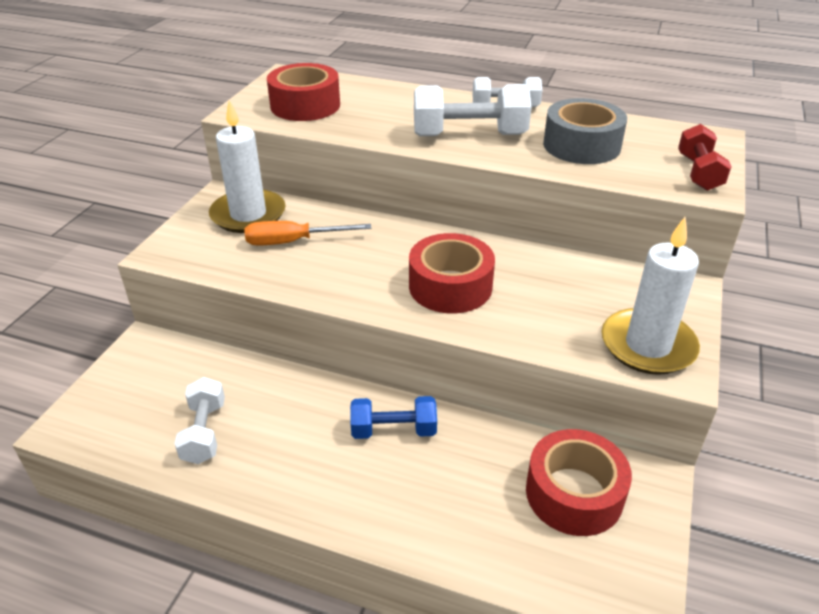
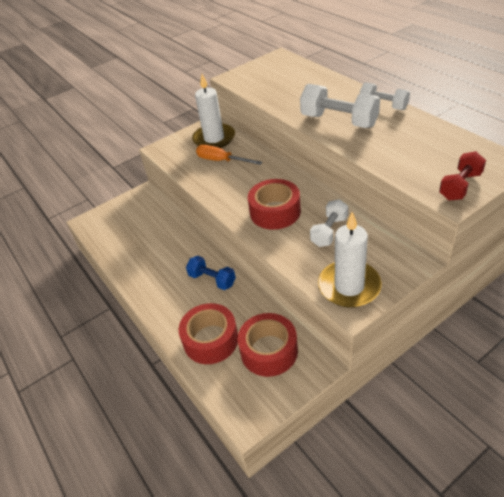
camera: 40 degrees right, 5 degrees up
white dumbbell [175,377,225,464] -> white dumbbell moved to [310,199,348,247]
red tape [267,63,340,121] -> red tape moved to [178,303,238,364]
grey tape [543,98,627,164] -> none

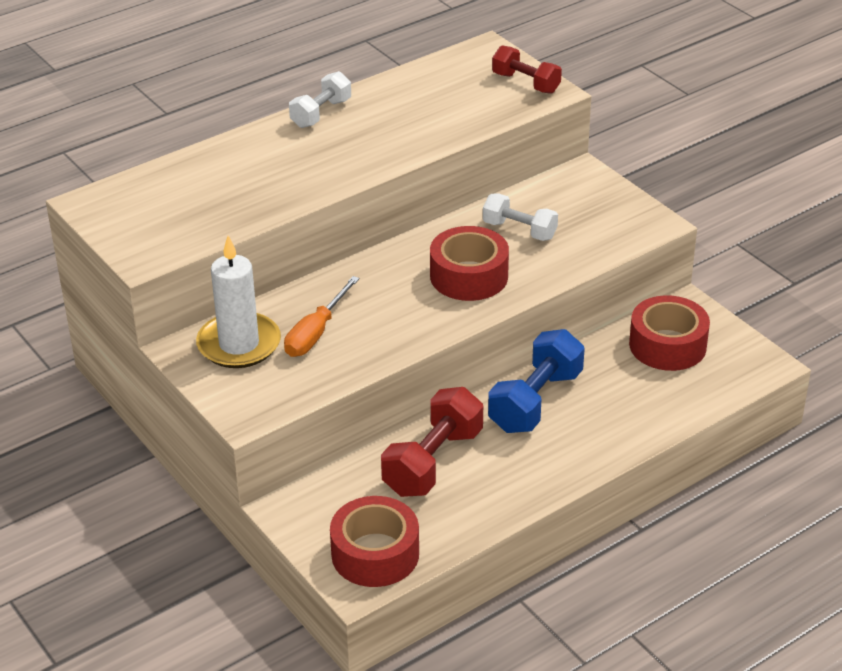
camera: 95 degrees left, 5 degrees down
red tape [178,303,238,364] -> red tape moved to [330,496,419,587]
blue dumbbell [186,256,236,290] -> blue dumbbell [488,329,585,433], size x1.57
white dumbbell [300,84,380,128] -> none
white candle [318,212,382,308] -> none
none -> red dumbbell [381,387,483,497]

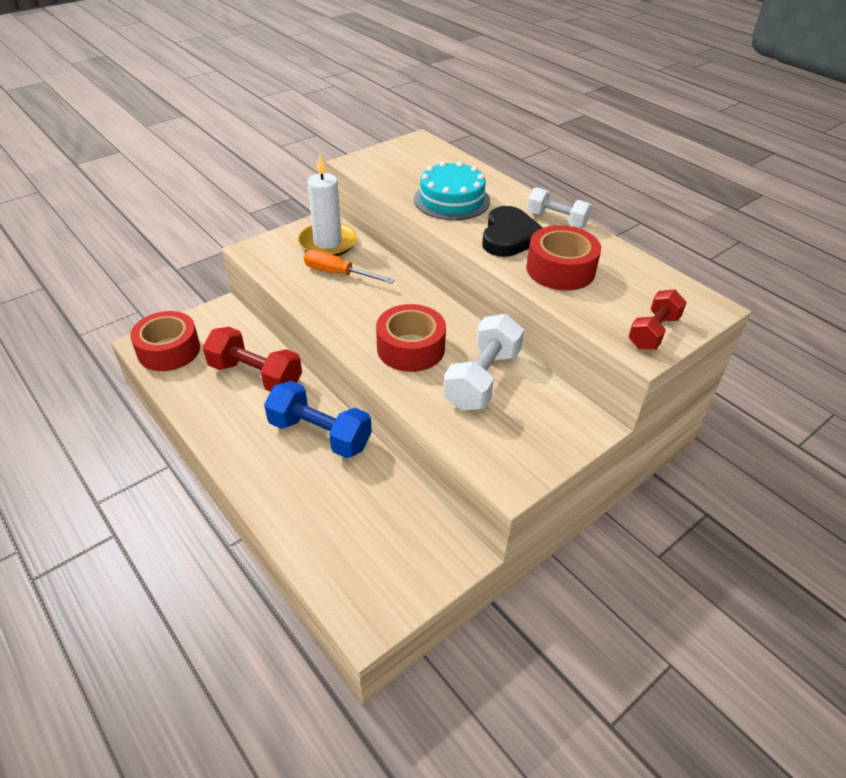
camera: 85 degrees right, 5 degrees up
white dumbbell [483,193,558,241] -> white dumbbell [443,314,524,410], size x1.57
red tape [629,295,710,371] -> red tape moved to [526,225,601,290]
none -> turquoise cake [414,161,490,220]
none -> black heart [482,206,543,257]

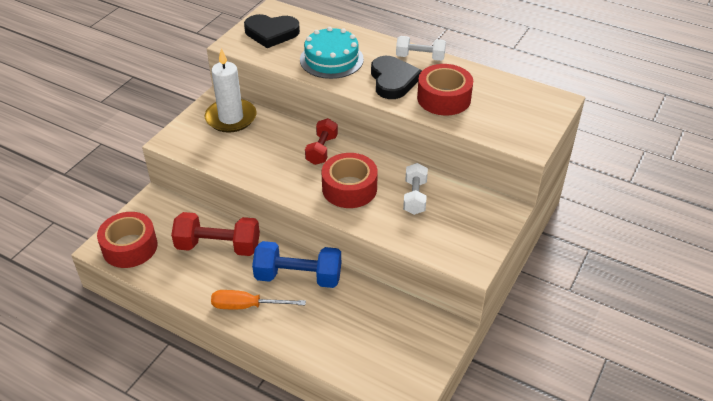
camera: 20 degrees left, 0 degrees up
orange screwdriver [304,250,395,284] -> orange screwdriver moved to [211,290,306,309]
white dumbbell [443,314,524,410] -> white dumbbell [403,163,428,215], size x0.64
red dumbbell [628,290,687,350] -> red dumbbell moved to [305,118,338,165]
none -> black heart [244,14,300,48]

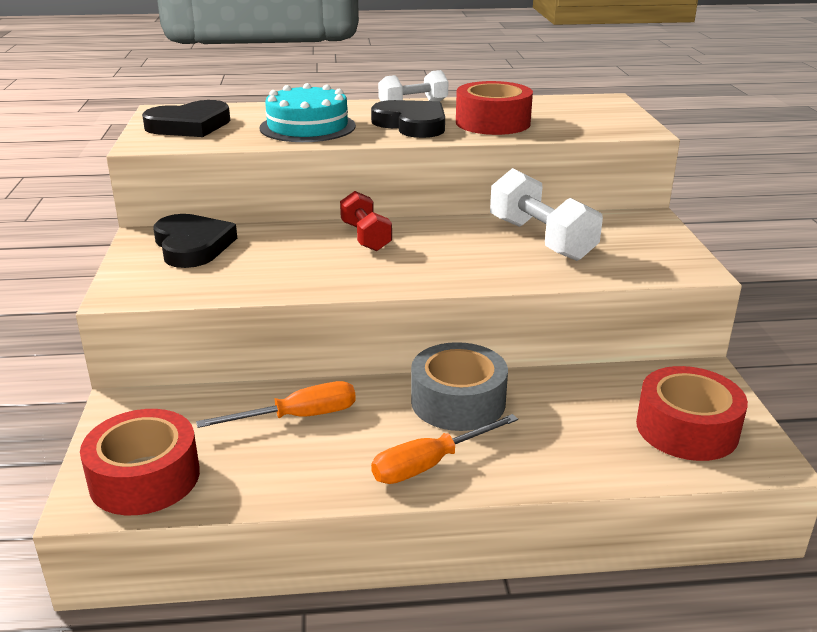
camera: 35 degrees left, 15 degrees down
red dumbbell [171,212,260,256] -> orange screwdriver [196,381,356,428]
white candle [205,48,256,133] -> black heart [153,214,237,268]
blue dumbbell [252,241,341,288] -> grey tape [411,342,508,431]
red tape [322,153,378,208] -> red tape moved to [636,366,748,461]
white dumbbell [403,163,428,215] -> white dumbbell [490,168,603,261], size x1.57

